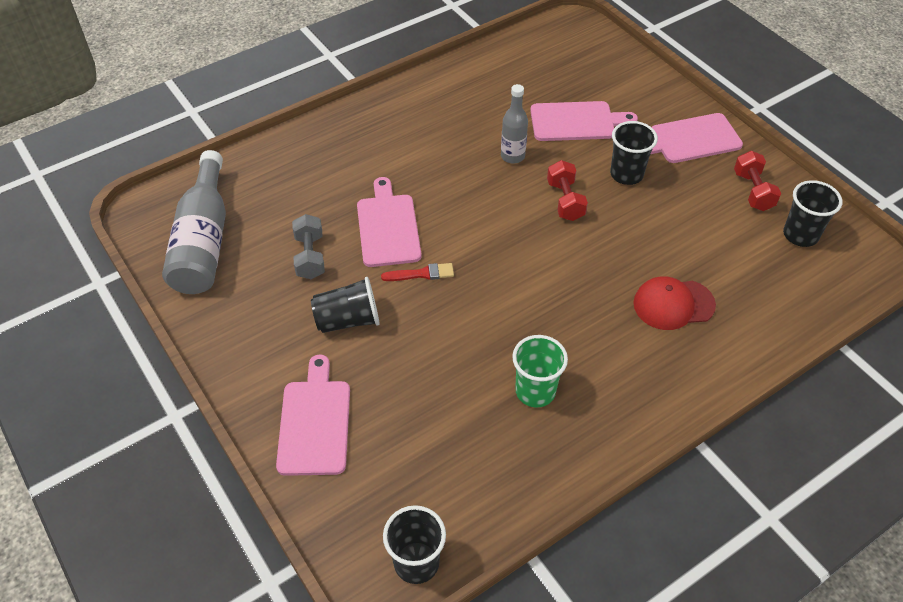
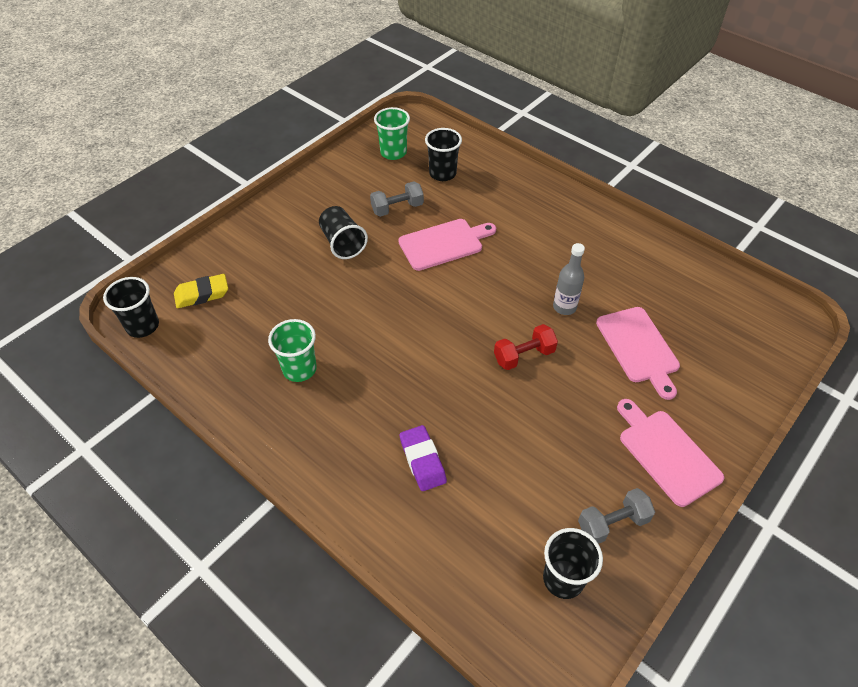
camera: 75 degrees right, 0 degrees up
grey bottle [162,150,226,294] -> green cup [374,107,410,160]
pink cutting board [276,354,350,476] -> none
red brush [381,263,454,281] -> none
black cup [610,121,658,185] -> black cup moved to [425,128,462,181]
red cap [633,277,716,330] -> purple eraser [399,425,447,491]
red dumbbell [734,151,781,211] -> grey dumbbell [578,488,655,544]
none -> yellow eraser [174,274,228,308]

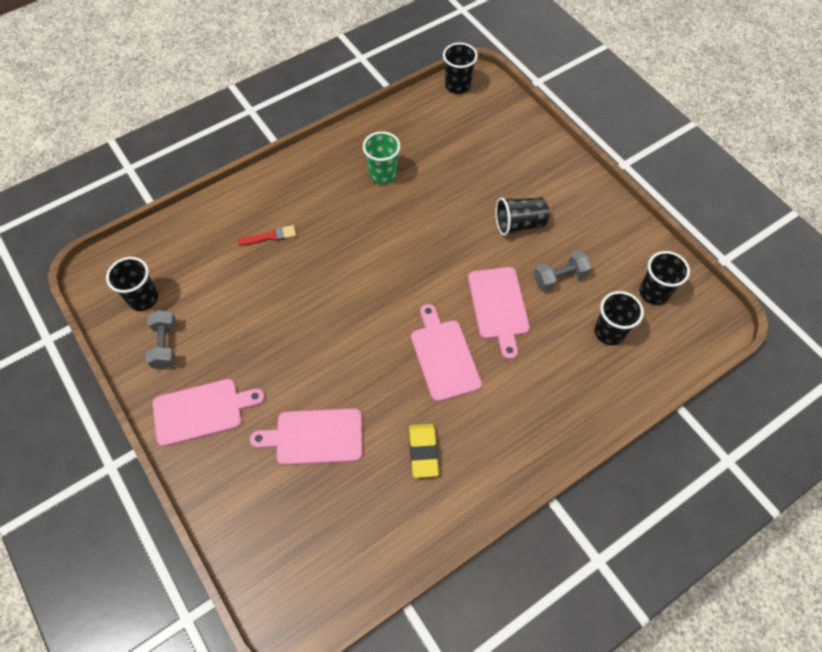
camera: 105 degrees right, 10 degrees up
yellow eraser [174,274,228,308] -> yellow eraser moved to [409,424,439,478]
grey dumbbell [370,181,424,217] -> grey dumbbell turned 75 degrees clockwise [534,251,592,291]
green cup [374,107,410,160] -> black cup [640,251,690,305]
purple eraser [399,425,447,491] -> red brush [238,225,296,246]
red dumbbell [494,324,558,370] -> none
grey bottle [553,243,585,315] -> none
none -> pink cutting board [411,304,482,402]

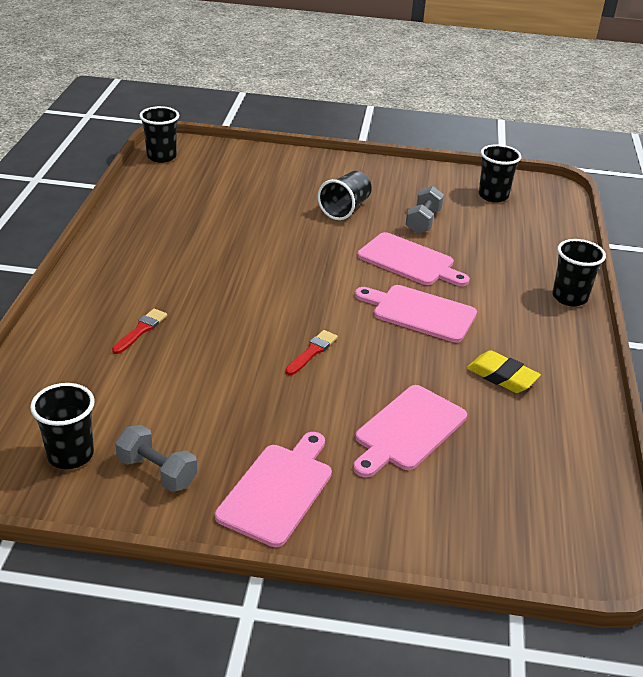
camera: 50 degrees left, 25 degrees down
green cup [363,131,400,184] -> none
black cup [595,291,644,345] -> black cup moved to [552,239,606,306]
none -> red brush [285,330,338,375]

